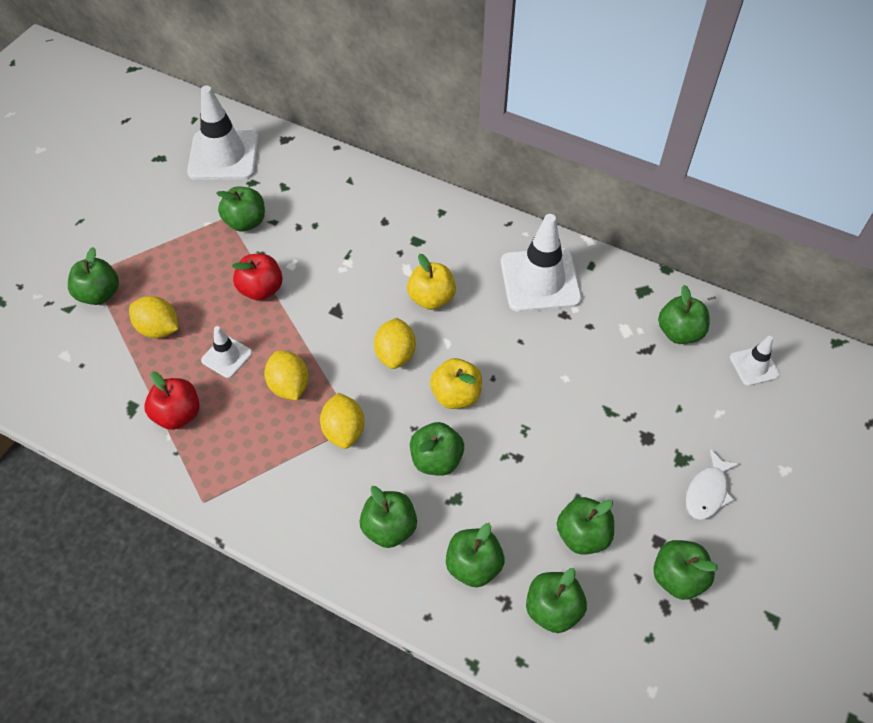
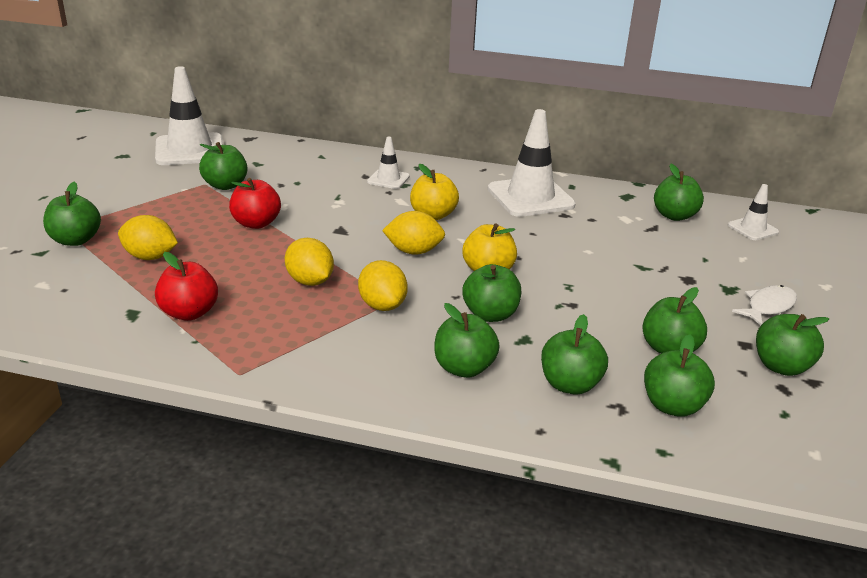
camera: 15 degrees left, 25 degrees down
white traffic cone [201,326,252,378] -> white traffic cone moved to [367,137,410,189]
yellow lemon [374,318,416,369] -> yellow lemon turned 75 degrees counterclockwise [382,211,445,255]
white fish [686,449,740,520] -> white fish turned 150 degrees counterclockwise [732,285,797,325]

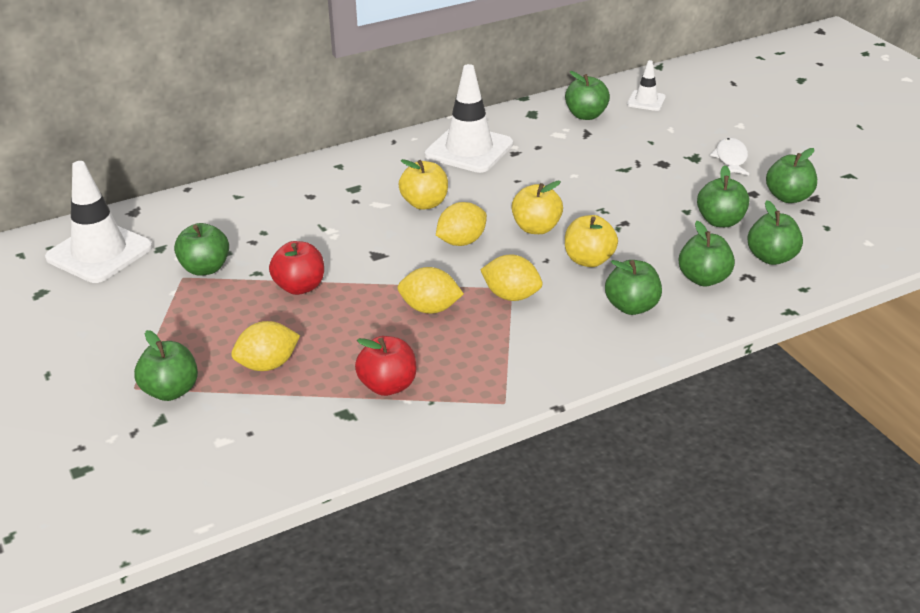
camera: 40 degrees left, 5 degrees up
white traffic cone [367,137,410,189] -> none
green apple [462,264,521,322] -> yellow apple [565,215,618,267]

